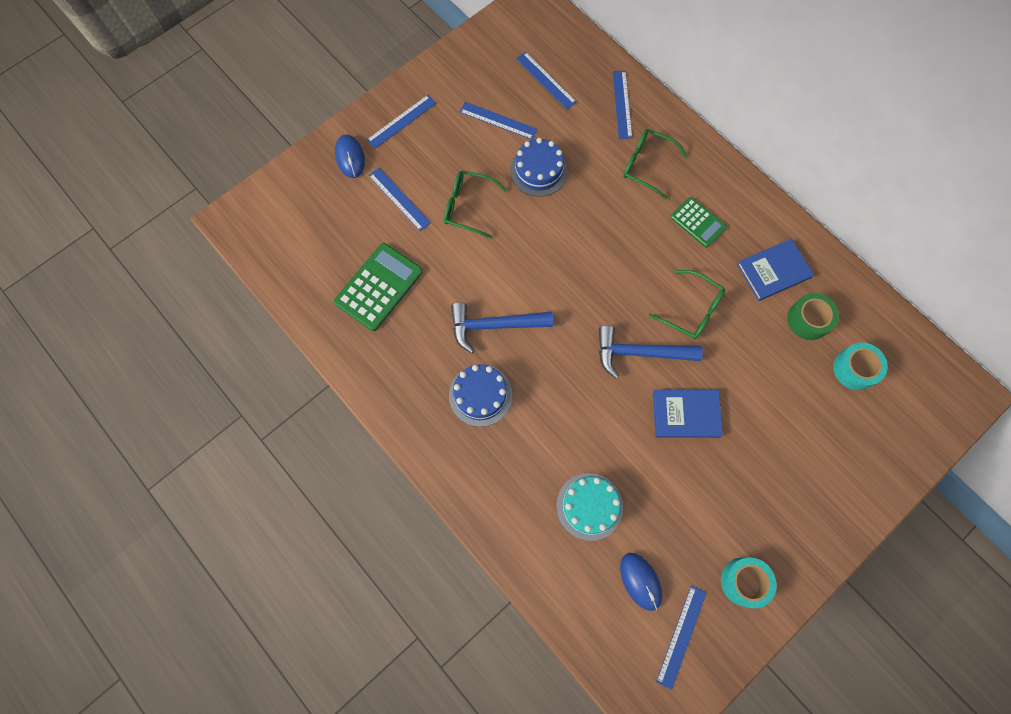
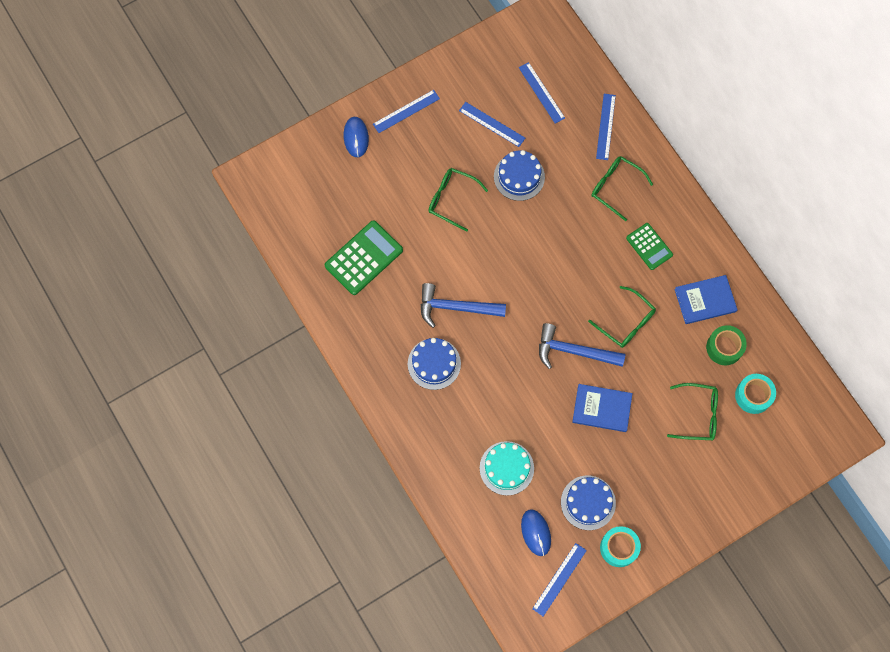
camera: 10 degrees right, 0 degrees up
blue ruler [368,168,431,231] -> none
none -> blue cake [561,475,616,530]
none -> green glasses [667,383,718,440]

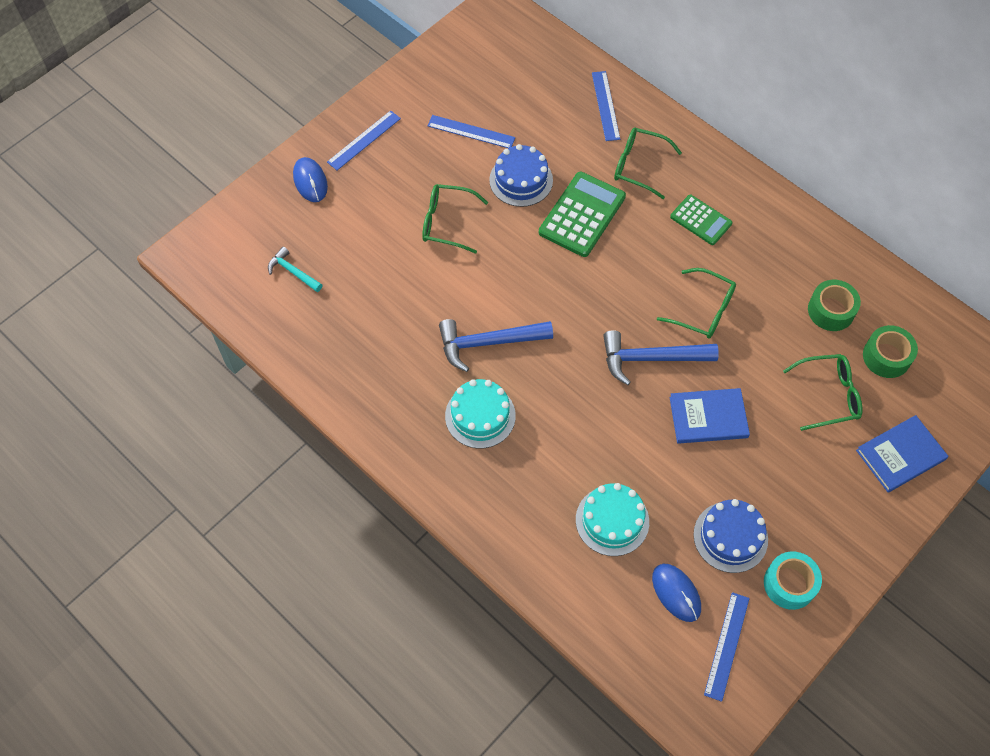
camera: 15 degrees left, 10 degrees down
green calculator [325,220,403,295] -> green calculator moved to [539,172,626,257]
blue cake [408,338,461,390] -> turquoise cake [445,379,516,448]
blue ruler [519,62,565,124] -> none
blue book [674,275,738,324] -> blue book moved to [856,415,948,493]
turquoise tape [735,374,776,414] -> green tape [863,325,918,378]
none -> turquoise hammer [268,247,323,292]

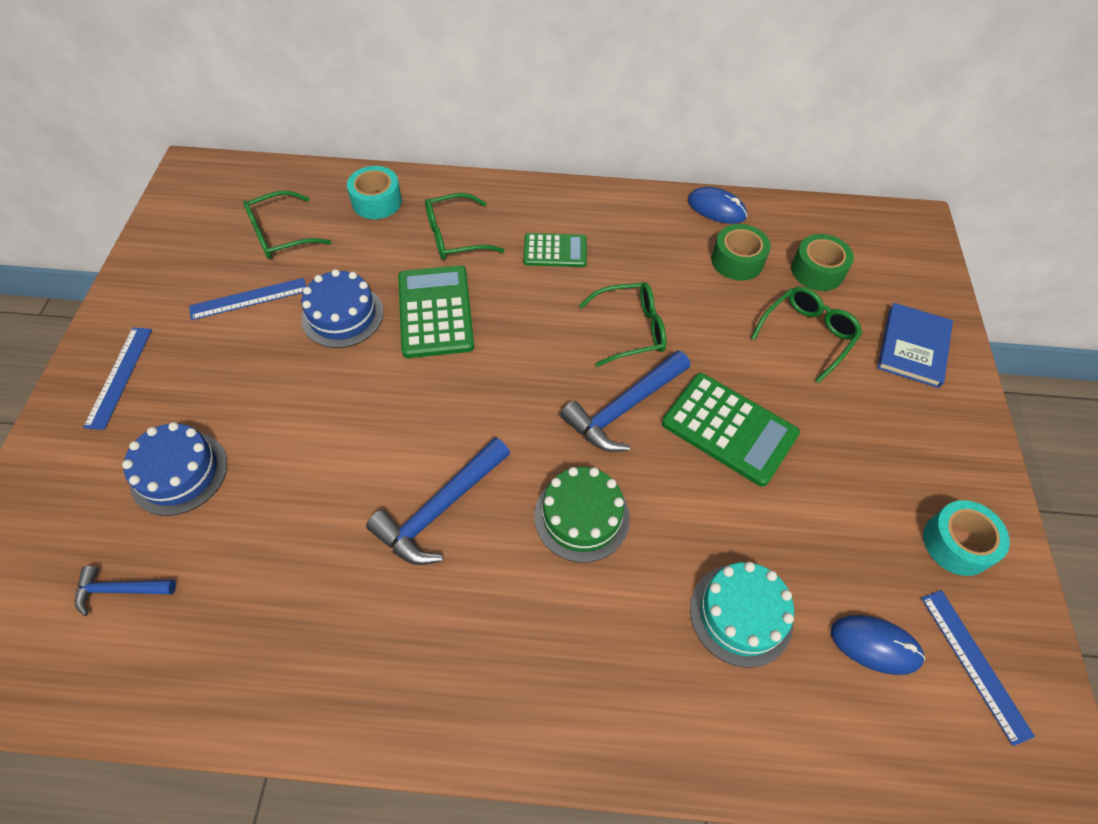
camera: 40 degrees left, 5 degrees down
turquoise hammer [268,247,323,292] -> blue hammer [75,566,176,616]
blue mouse [293,157,328,202] -> blue mouse moved to [688,187,747,224]
green glasses [422,184,488,254] -> green glasses moved to [243,190,332,259]
turquoise cake [445,379,516,448] -> none
blue ruler [592,71,620,141] -> turquoise tape [347,166,402,219]
blue book [670,388,750,444] -> green calculator [662,373,800,487]
blue cake [693,499,768,573] -> blue cake moved to [122,422,227,516]
none -> green cake [534,467,630,563]

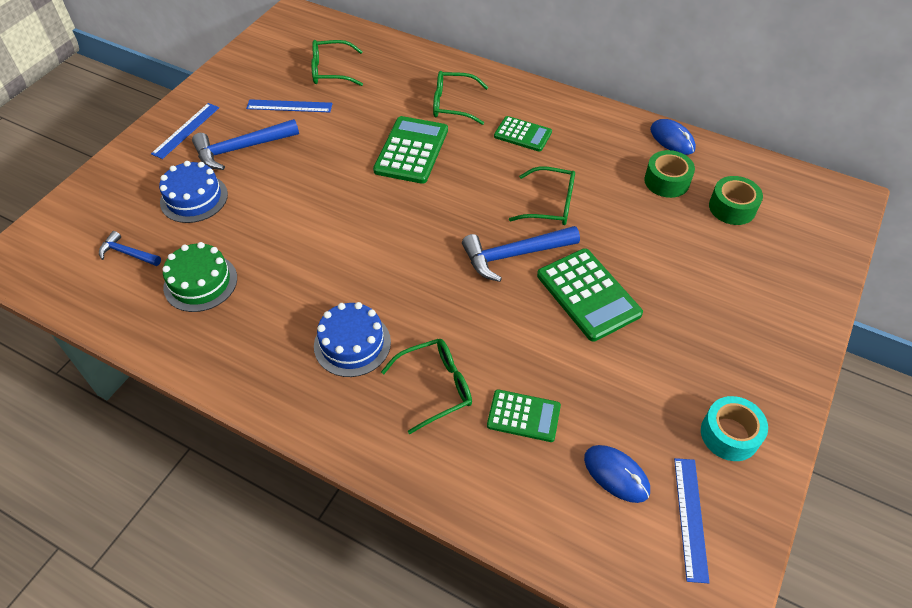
camera: 25 degrees right, 5 degrees down
blue cake [301,269,384,348] -> blue cake moved to [314,302,391,377]
turquoise tape [347,166,402,219] -> none
blue hammer [366,437,510,565] -> blue hammer moved to [192,119,299,170]
green cake [534,467,630,563] -> green cake moved to [162,242,237,312]
turquoise cake [690,562,794,668] -> green calculator [487,389,561,442]
green glasses [751,286,862,383] -> green glasses moved to [381,339,472,434]
blue book [877,303,953,388] -> none

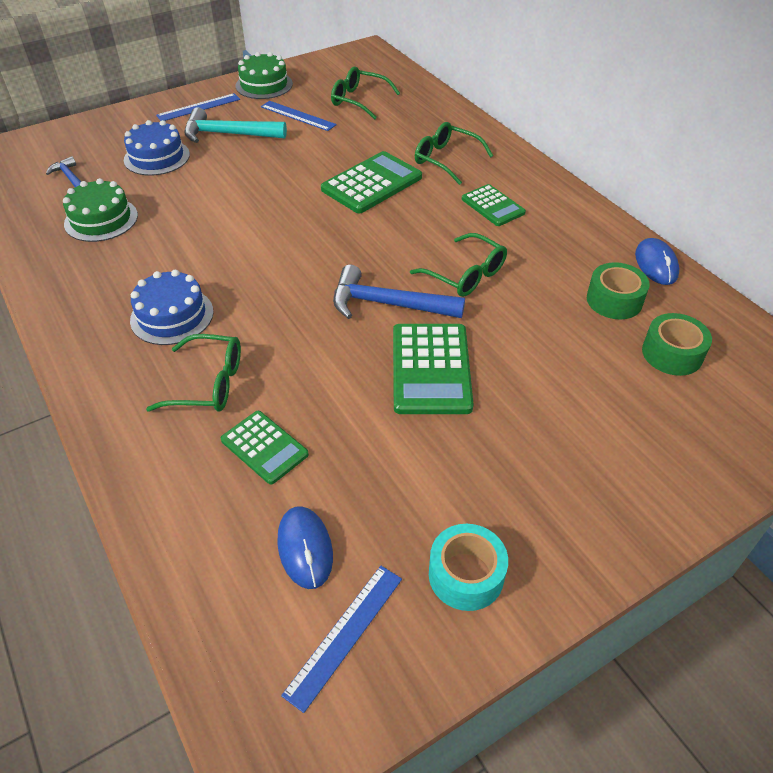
camera: 30 degrees right, 5 degrees down
blue hammer [192,119,299,170] -> turquoise hammer [184,107,287,143]
none -> green cake [236,52,293,99]

